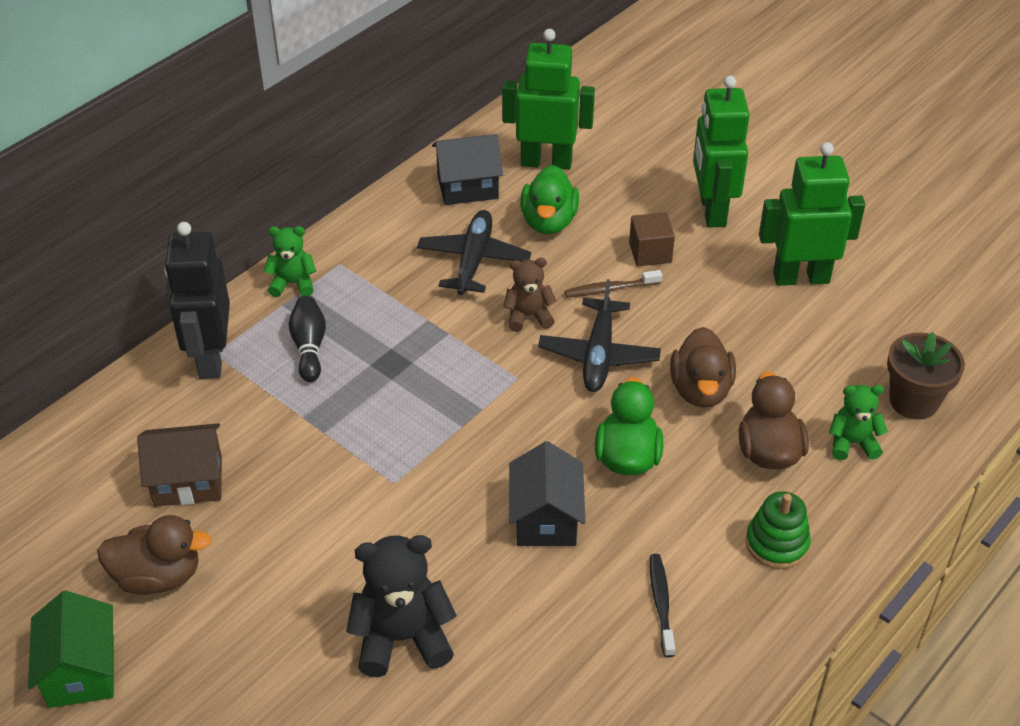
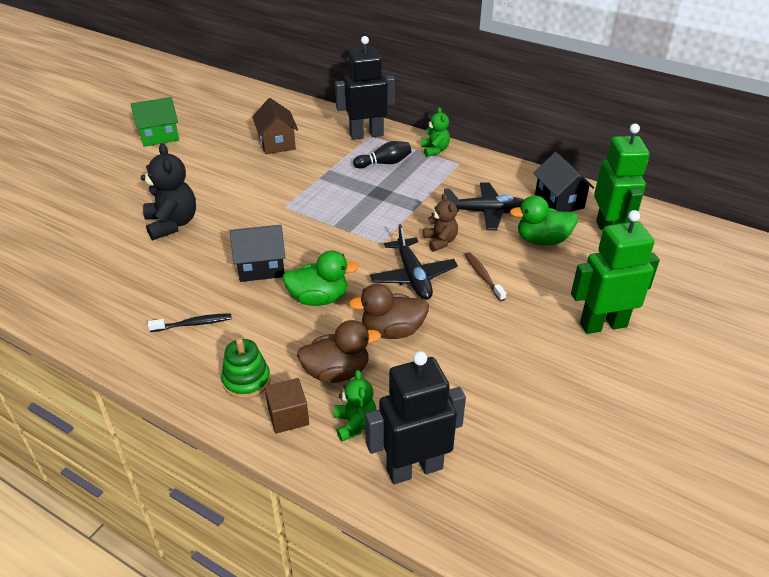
camera: 80 degrees right, 5 degrees down
brown duck [97,515,211,595] -> none
black plane [538,279,661,392] -> black plane turned 105 degrees counterclockwise [370,224,458,300]
brown cube [629,212,675,266] -> brown cube moved to [265,378,309,434]
green robot [759,142,865,286] -> none
brown flower pot [887,332,965,420] -> black robot [365,351,466,484]

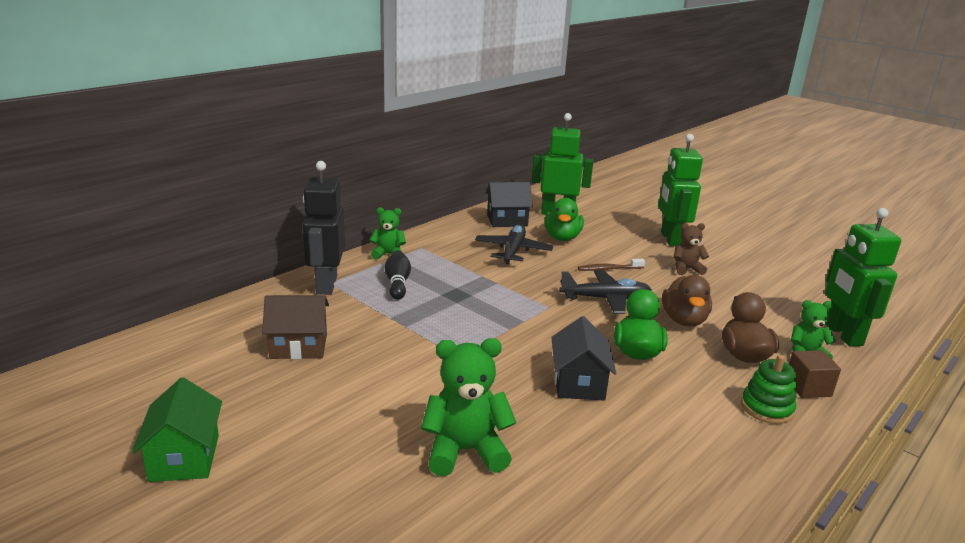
camera: 80 degrees left, 15 degrees down
black teddy bear [141,143,196,241] -> green teddy bear [421,338,517,476]
black toothbrush [148,313,232,332] -> none
black robot [365,351,466,484] -> green robot [825,208,901,347]
brown teddy bear [423,194,458,252] -> brown teddy bear moved to [674,223,709,275]

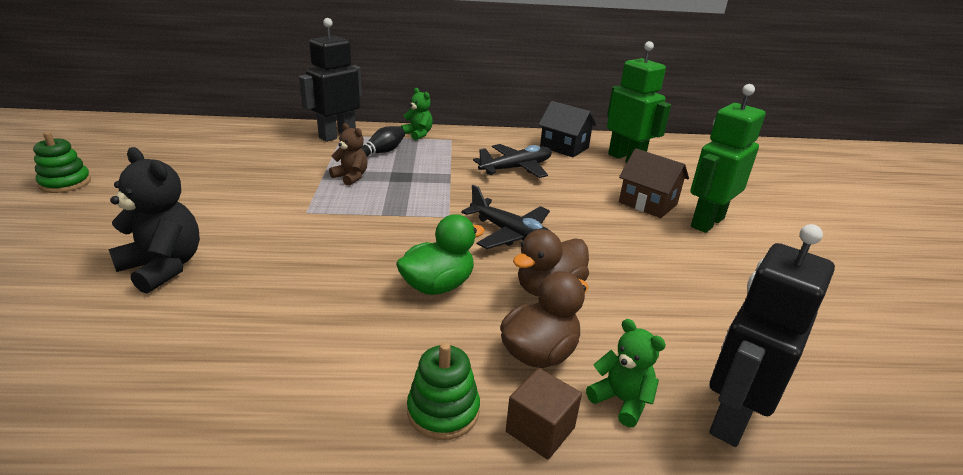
camera: 45 degrees right, 5 degrees up
green house [132,377,222,482] -> green stacking toy [33,132,91,193]
brown house [262,295,329,359] -> brown house moved to [619,148,689,218]
green teddy bear [421,338,517,476] -> black teddy bear [108,147,200,294]
green duck [545,198,584,241] -> none
black house [551,316,617,401] -> none
brown toothbrush [578,259,645,271] -> none
brown teddy bear [674,223,709,275] -> brown teddy bear moved to [329,123,367,186]
green robot [825,208,901,347] -> black robot [709,224,835,447]

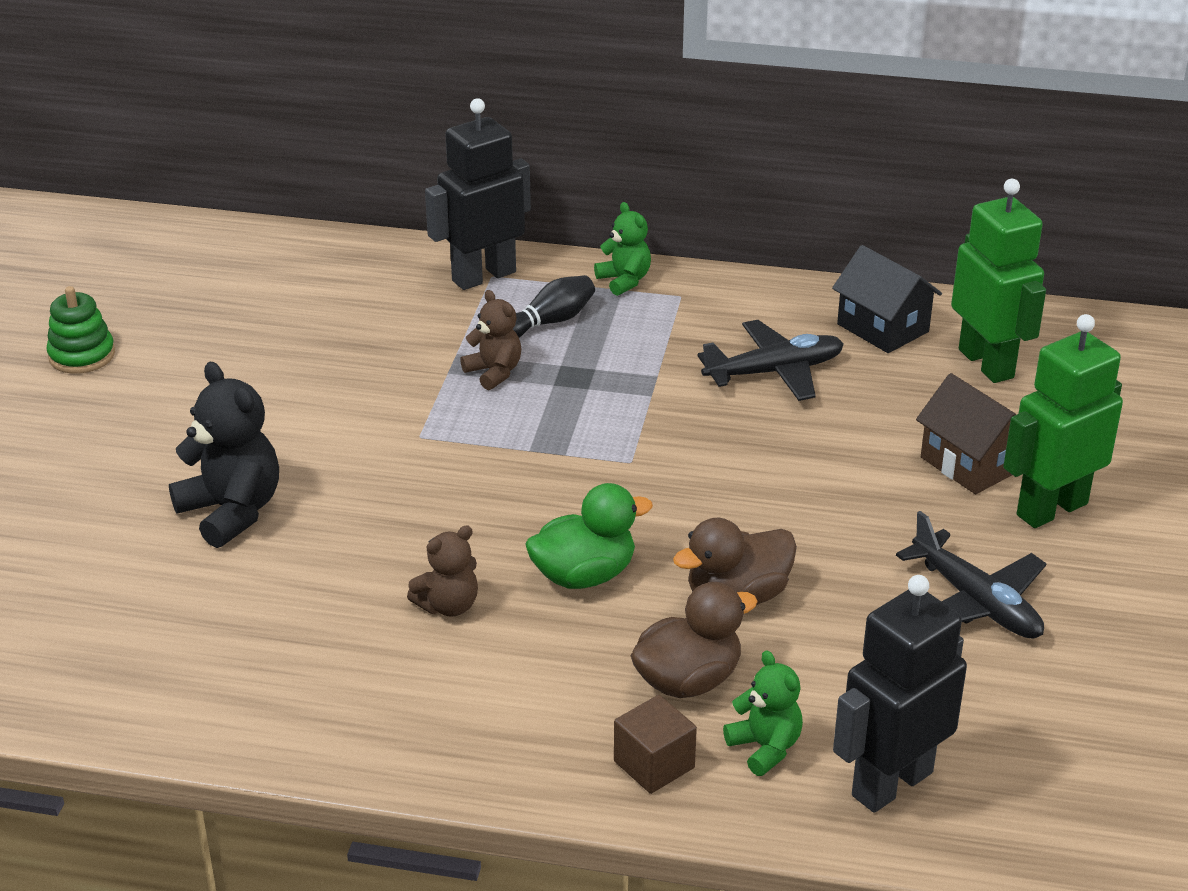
camera: 15 degrees right, 5 degrees up
green stacking toy [407,343,480,440] -> none
black plane [461,185,550,249] -> black plane moved to [896,511,1047,639]
none -> brown teddy bear [407,525,478,617]

